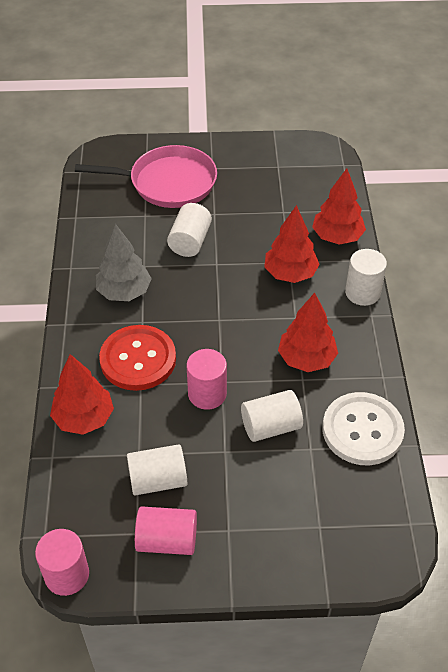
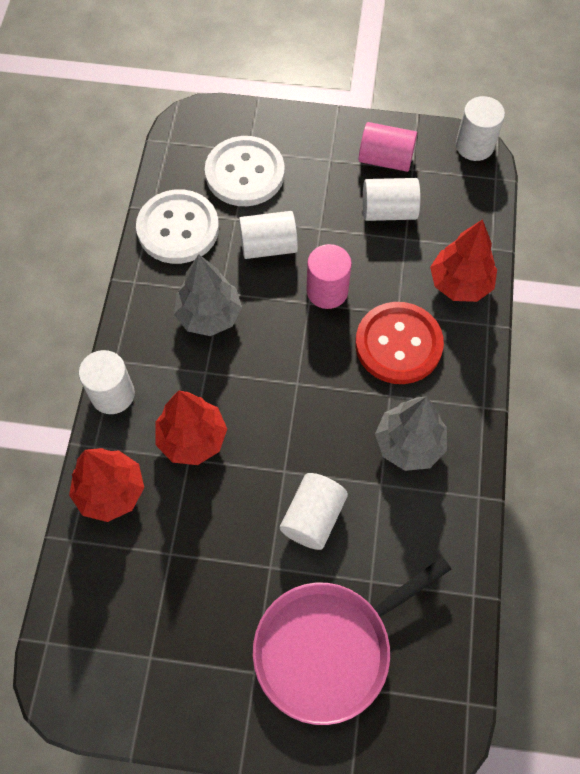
camera: 170 degrees left, 15 degrees up
pink cylinder [35,529,89,596] -> white cylinder [456,96,505,161]
pink pan [75,145,217,208] -> pink pan turned 45 degrees counterclockwise [253,557,452,725]
red tree [278,293,338,372] -> grey tree [174,254,242,336]
none -> white button [205,136,285,206]

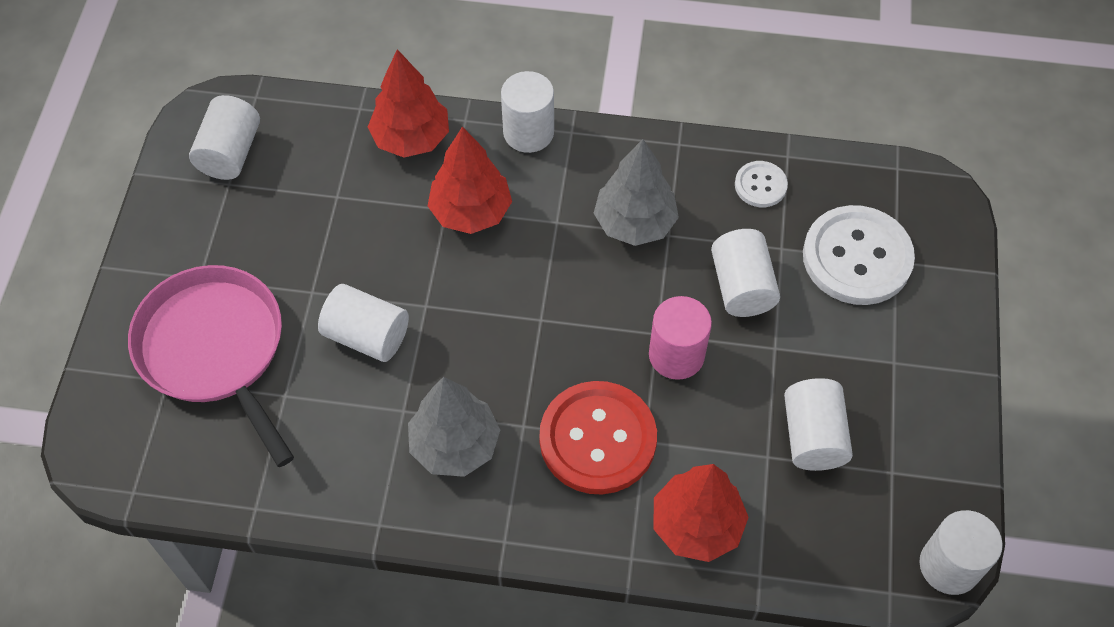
camera: 90 degrees right, 5 degrees down
white button [136,189,219,264] -> white button [735,161,788,207], size x0.50
pink cylinder [359,122,417,172] -> none
none -> white cylinder [189,95,260,180]

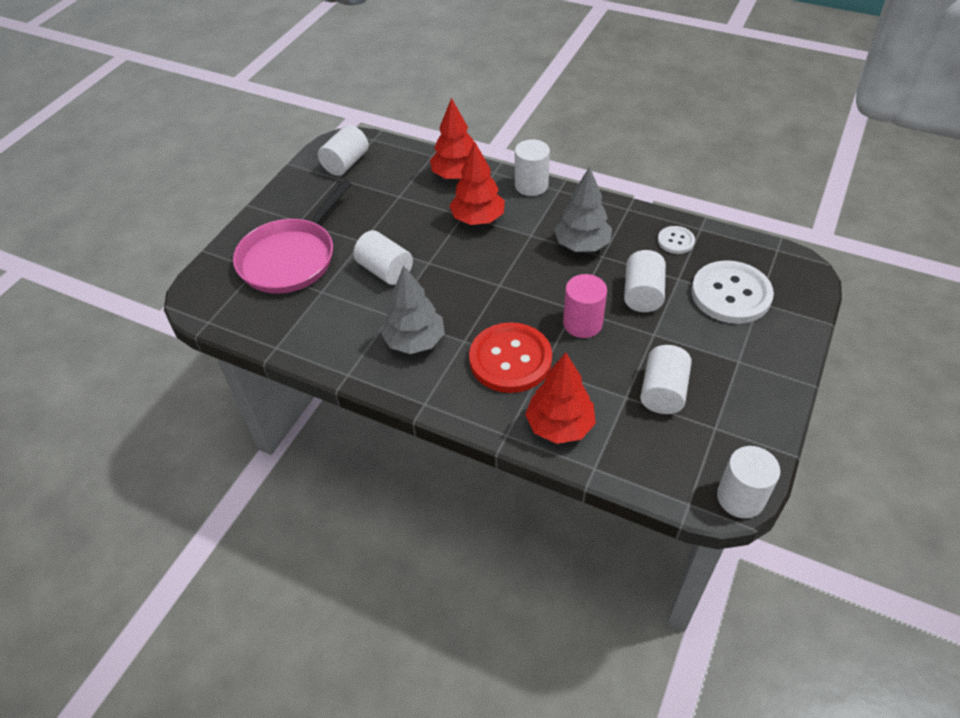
camera: 20 degrees right, 10 degrees down
pink pan [128,265,294,467] -> pink pan turned 135 degrees counterclockwise [233,180,352,294]

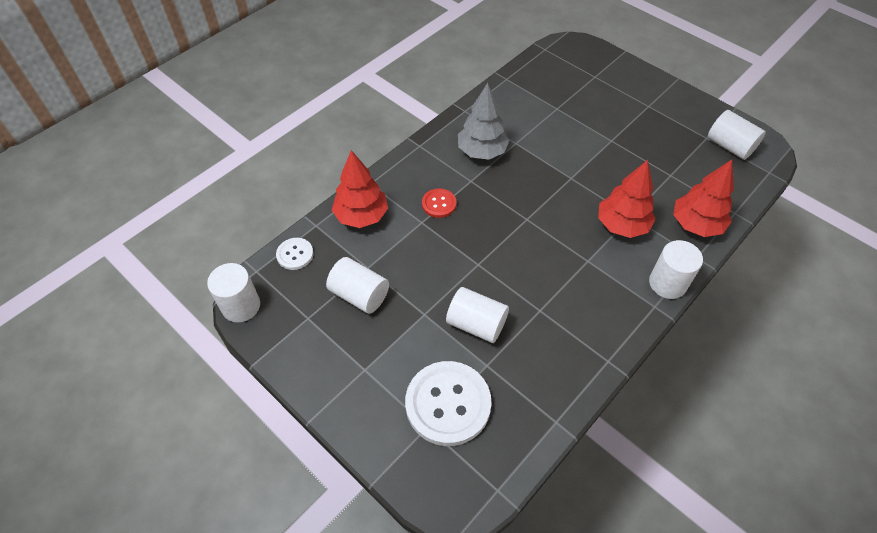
camera: 105 degrees right, 5 degrees up
pink pan [233,180,352,294] -> none
white cylinder [353,230,413,285] -> none
red button [469,322,552,393] -> red button [422,189,456,218], size x0.50
grey tree [554,166,612,252] -> none
pink cylinder [563,274,607,338] -> none
white button [658,226,695,254] -> white button moved to [276,238,314,270]

